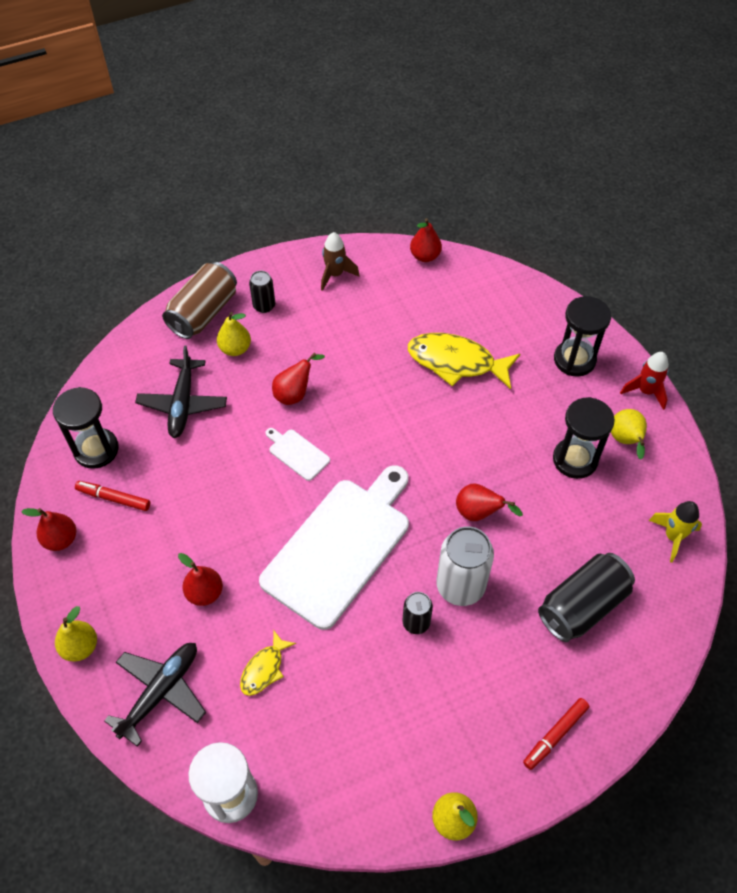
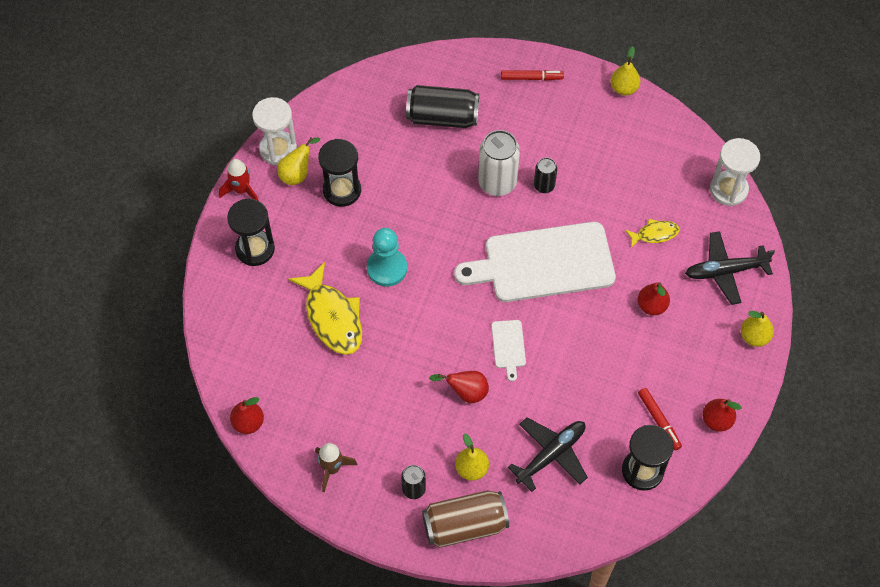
camera: 135 degrees left, 5 degrees up
red pear [456,484,523,521] -> none
yellow rocket [648,501,702,563] -> none
none -> white hourglass [252,97,297,165]
none -> turquoise pawn [367,228,407,287]

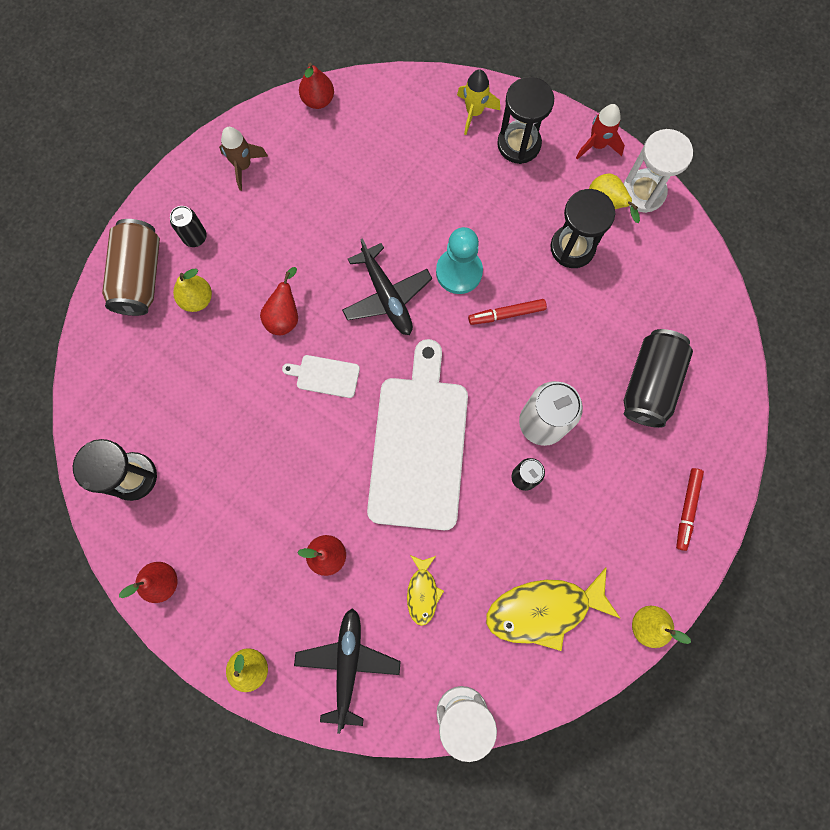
camera: 105 degrees right, 15 degrees up
yellow fish [288,262,362,355] -> yellow fish moved to [486,567,621,651]
black plane [508,417,588,492] -> black plane moved to [342,238,432,335]
red marker [638,388,682,450] -> red marker moved to [468,299,547,325]
none -> yellow rocket [457,69,500,135]

